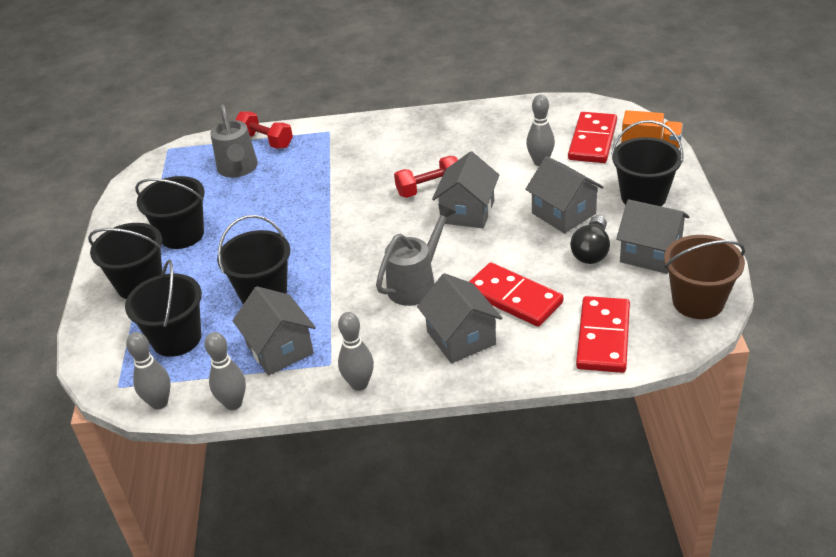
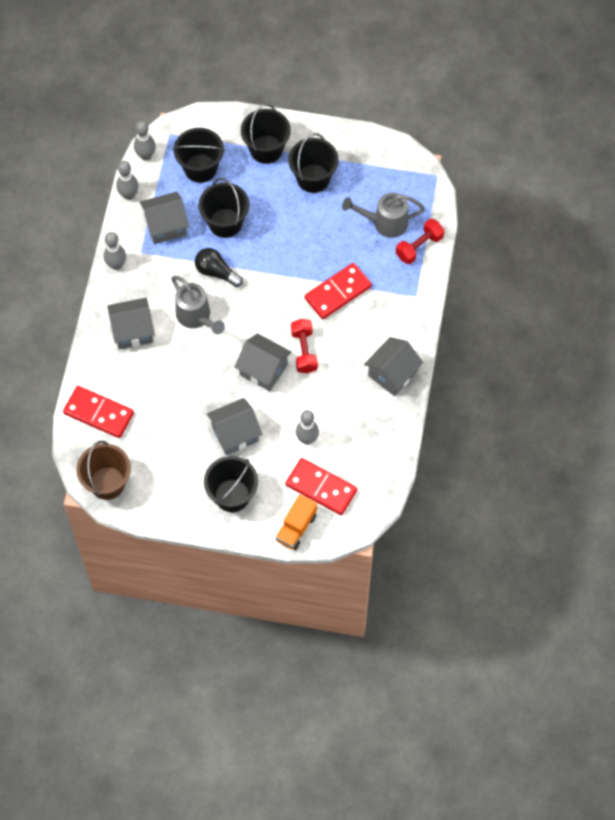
camera: 100 degrees right, 25 degrees up
red domino [469,262,563,327] -> red domino moved to [304,263,372,319]
black light bulb [570,215,610,264] -> black light bulb moved to [195,248,243,287]
grey house [616,199,689,274] -> grey house moved to [364,337,423,396]

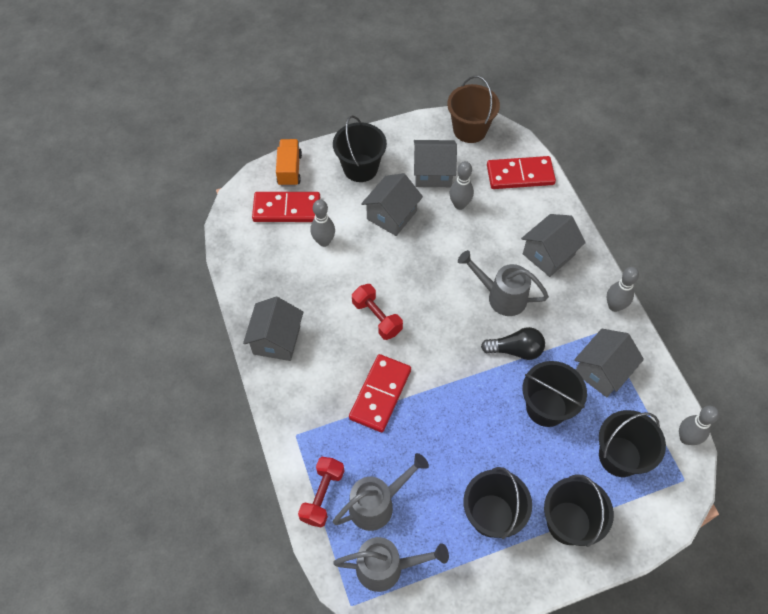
camera: 150 degrees right, 5 degrees down
grey bowling pin [116,161,139,200] -> grey bowling pin moved to [450,161,474,210]
grey house [235,333,292,391] -> grey house moved to [414,140,457,187]
none -> grey watering can [333,537,449,592]

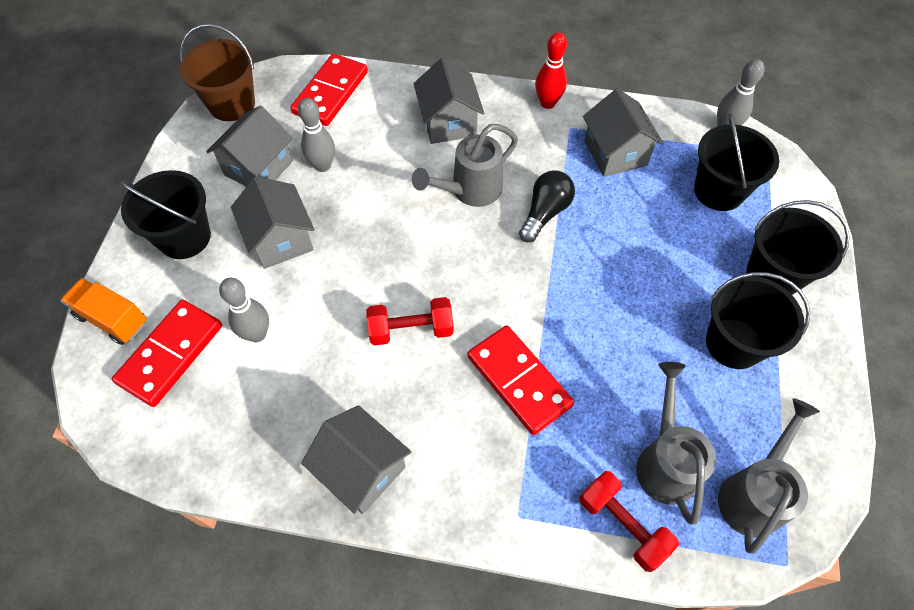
camera: 60 degrees left, 0 degrees up
black bucket [523,361,587,427] -> none
grey bowling pin [607,267,639,312] -> red bowling pin [535,32,567,109]

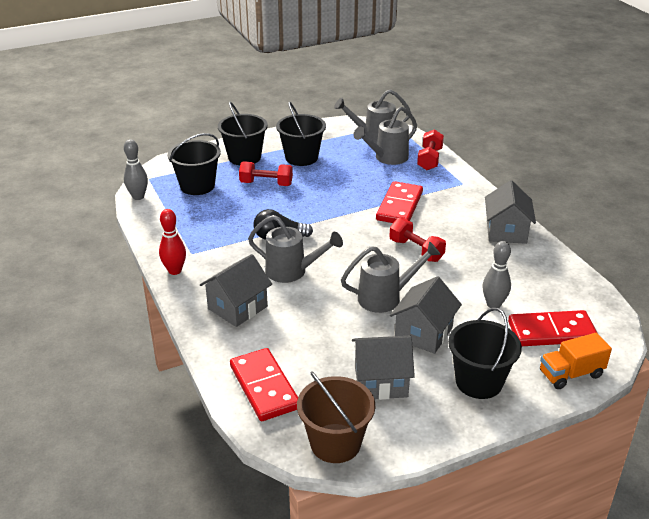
camera: 125 degrees left, 25 degrees down
orange truck [60,278,147,345] -> orange truck turned 75 degrees clockwise [540,333,612,389]
red domino [291,54,368,126] -> red domino turned 75 degrees clockwise [230,348,298,421]
grey bowling pin [298,98,335,172] -> none
grey house [583,88,663,177] -> none
none -> red dumbbell [239,161,293,186]
none -> grey watering can [341,241,441,313]

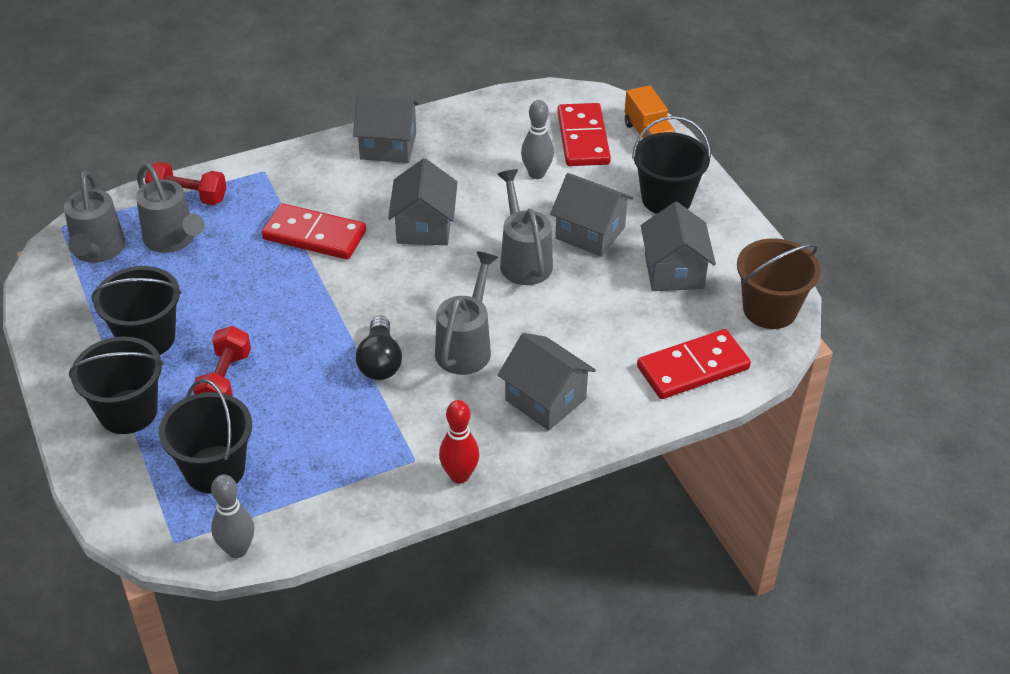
camera: 90 degrees left, 10 degrees up
red dumbbell [389,218,446,262] -> grey house [388,158,457,245]

